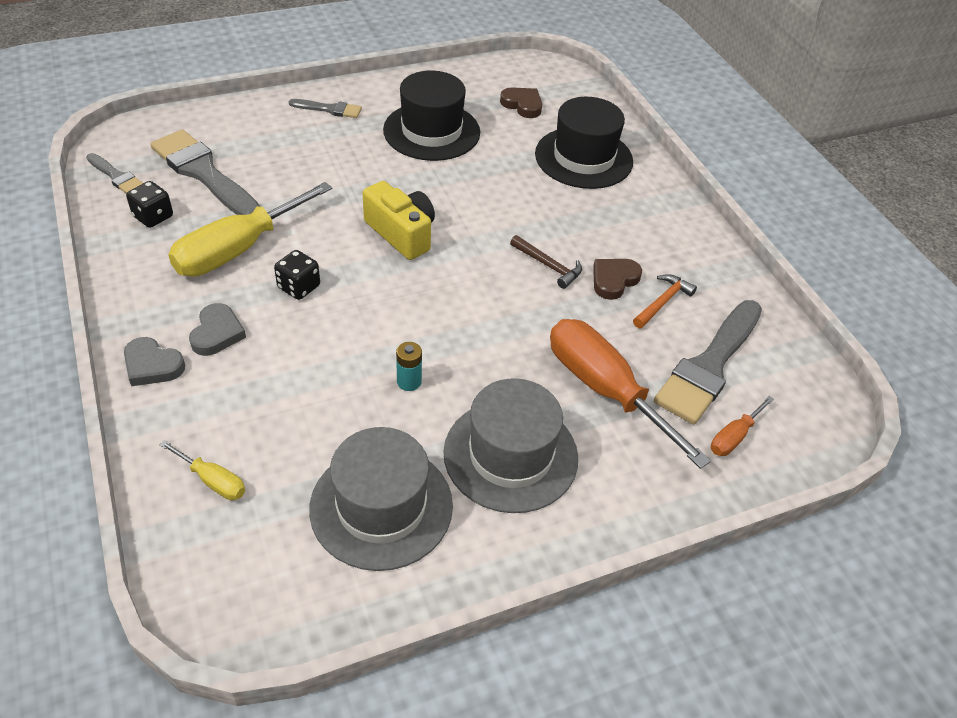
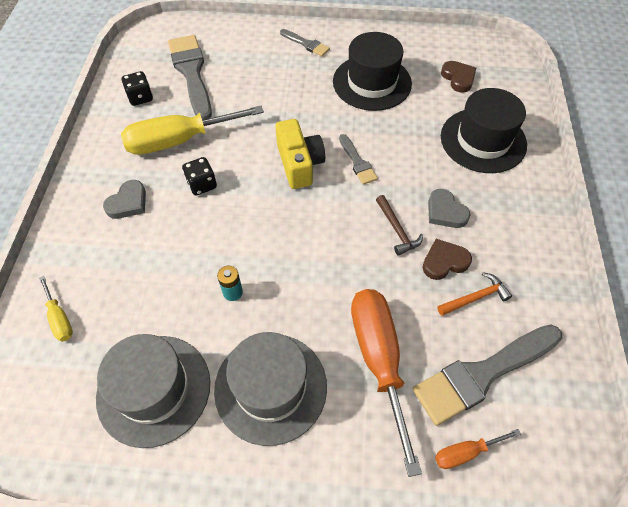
camera: 30 degrees right, 10 degrees up
grey brush [86,153,143,194] -> grey brush moved to [339,134,378,185]
grey heart [124,337,185,386] -> grey heart moved to [428,189,470,228]

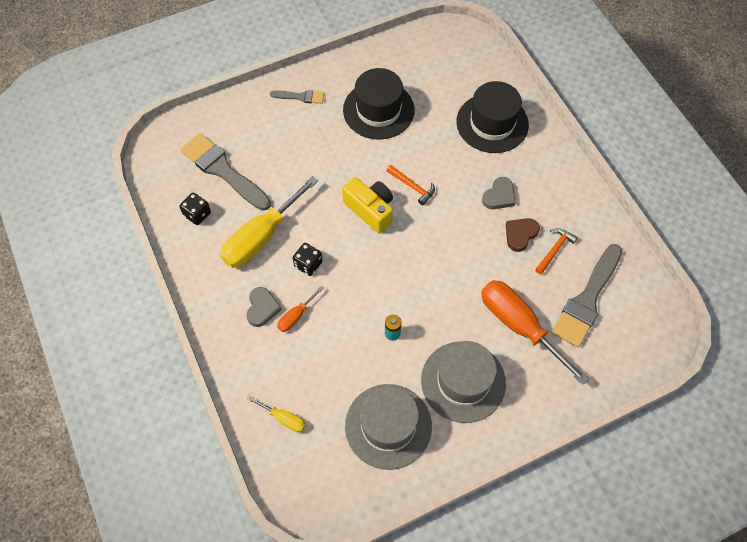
camera: 30 degrees left, 5 degrees up
grey brush [339,134,378,185] -> orange hammer [387,165,435,206]
brown hammer [376,195,423,256] -> none
grey heart [428,189,470,228] -> grey heart turned 75 degrees counterclockwise [482,177,516,209]
orange screwdriver [435,429,521,469] -> orange screwdriver moved to [277,286,324,332]
brown heart [441,61,476,93] -> none

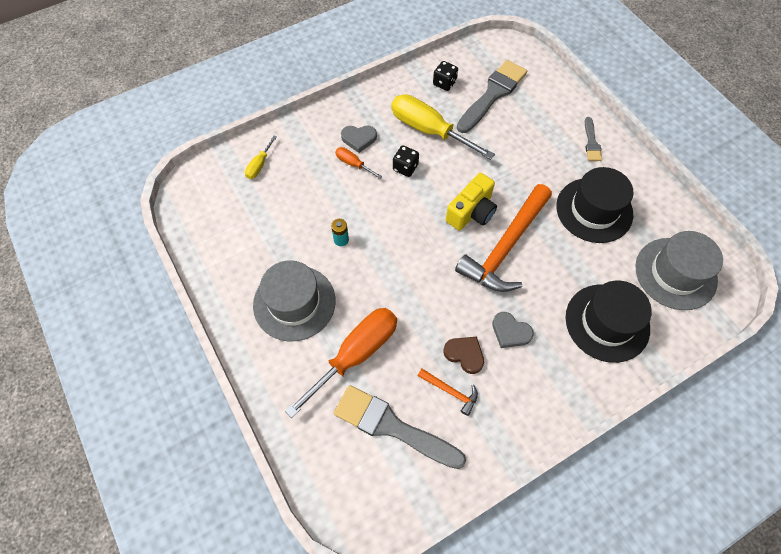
camera: 85 degrees right, 0 degrees up
grey hat [345,384,432,470] -> grey hat moved to [636,231,723,310]
orange hammer [387,165,435,206] -> orange hammer [455,184,552,292], size x2.32

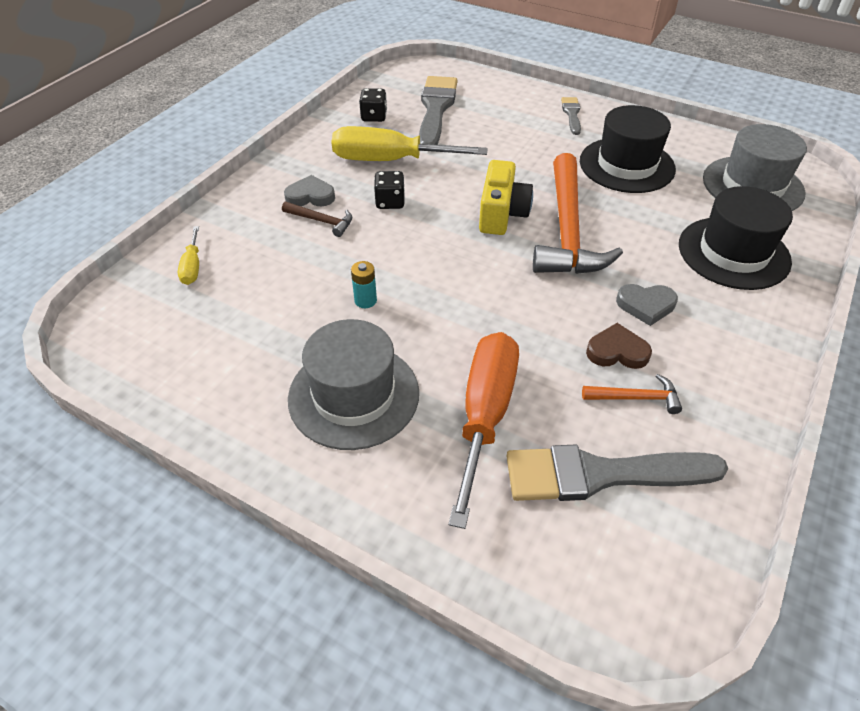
camera: 30 degrees left, 15 degrees down
orange screwdriver [335,147,382,179] -> brown hammer [282,202,352,237]
grey heart [341,125,377,153] -> grey heart turned 150 degrees counterclockwise [284,175,335,206]
grey brush [585,117,602,161] -> grey brush turned 150 degrees counterclockwise [561,97,581,135]

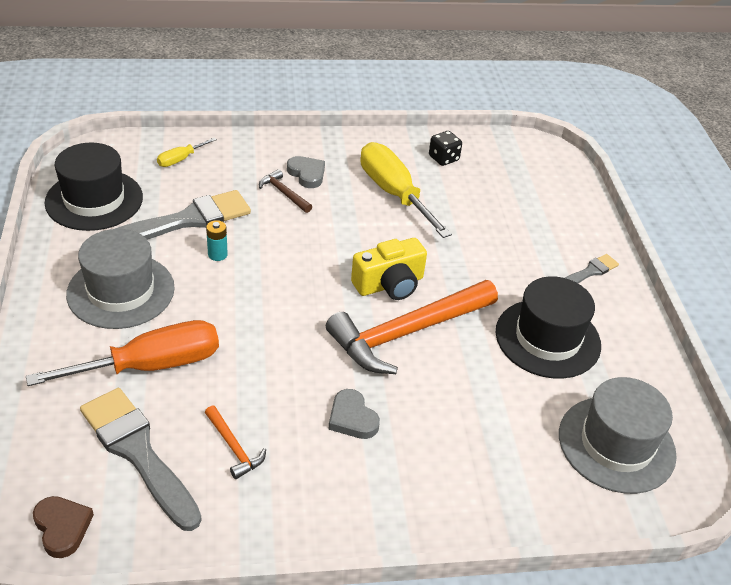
camera: 50 degrees right, 5 degrees down
brown hammer [282,202,352,237] -> brown hammer turned 150 degrees clockwise [259,169,312,213]
black dice [374,171,405,209] -> none
grey brush [419,76,457,145] -> grey brush moved to [115,190,251,240]
brown heart [586,323,652,369] -> brown heart moved to [33,496,94,558]
black hat [679,186,793,290] -> black hat moved to [45,143,143,231]

